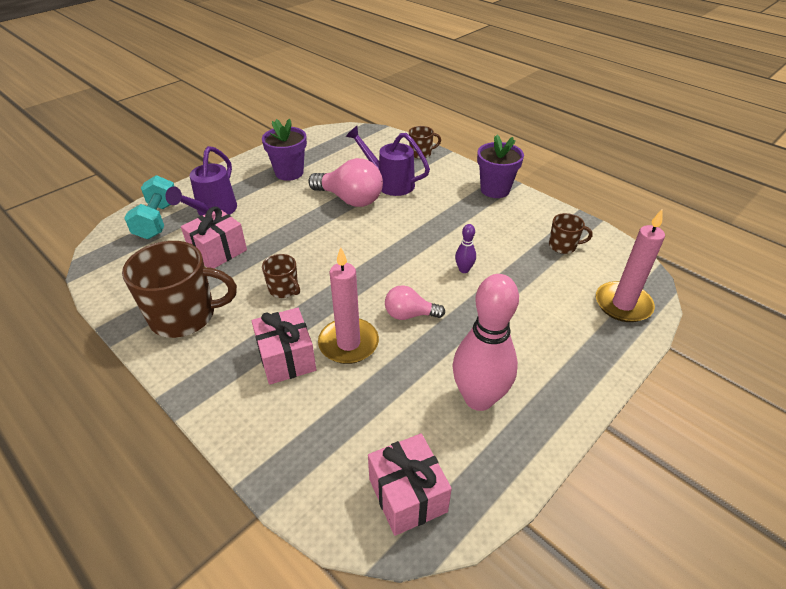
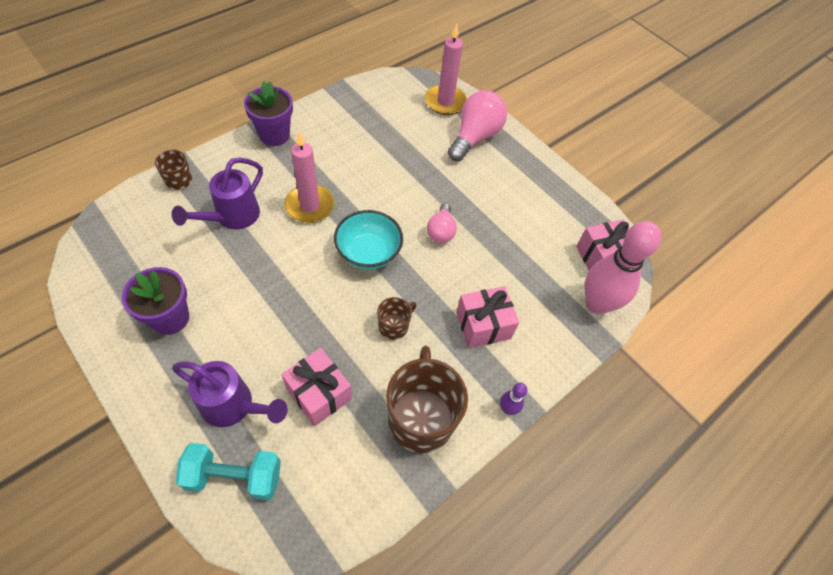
camera: 90 degrees left, 15 degrees up
pink light bulb [308,158,383,207] -> pink light bulb moved to [448,90,507,161]
pink candle [318,247,379,364] -> pink candle moved to [285,131,334,223]
pink bowling pin [453,274,519,411] -> pink bowling pin moved to [585,221,661,314]
purple bowling pin [455,224,476,273] -> purple bowling pin moved to [500,383,527,415]
brown mug [549,213,593,254] -> none
none -> turquoise bowl [334,210,403,269]

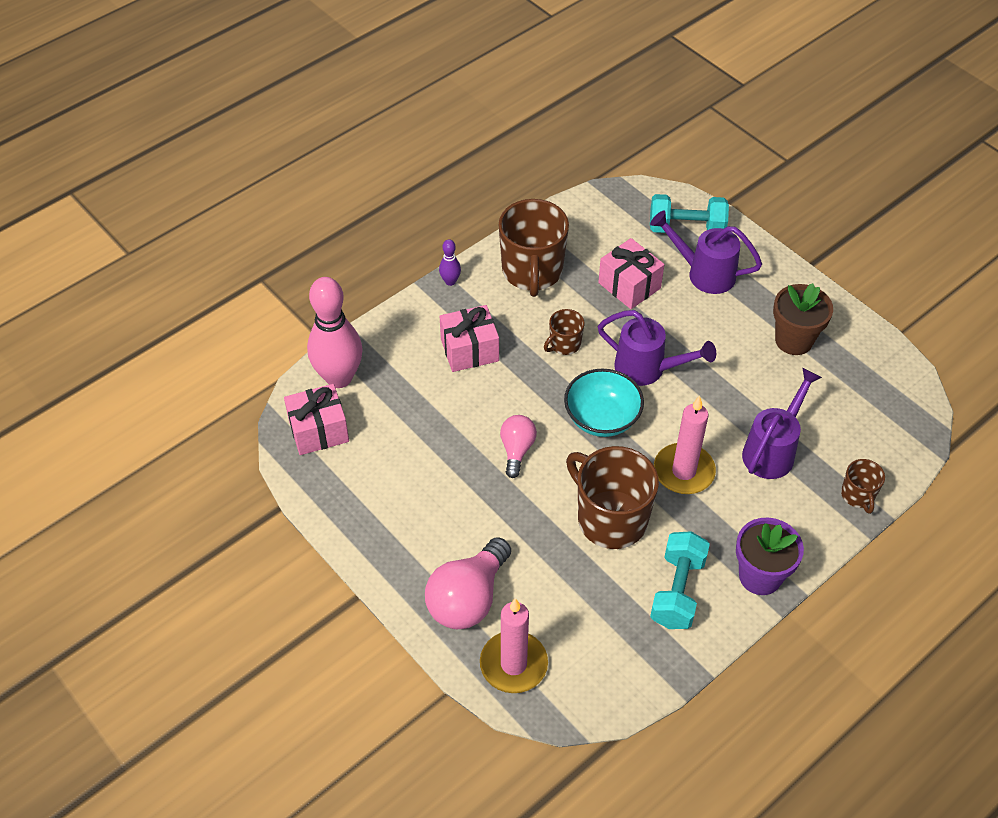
camera: 175 degrees left, 5 degrees down
purple flower pot [122,267,189,335] -> brown flower pot [773,283,833,355]
none -> brown mug [566,446,659,549]
none -> purple watering can [598,310,716,386]
none -> turquoise dumbbell [650,531,710,629]

